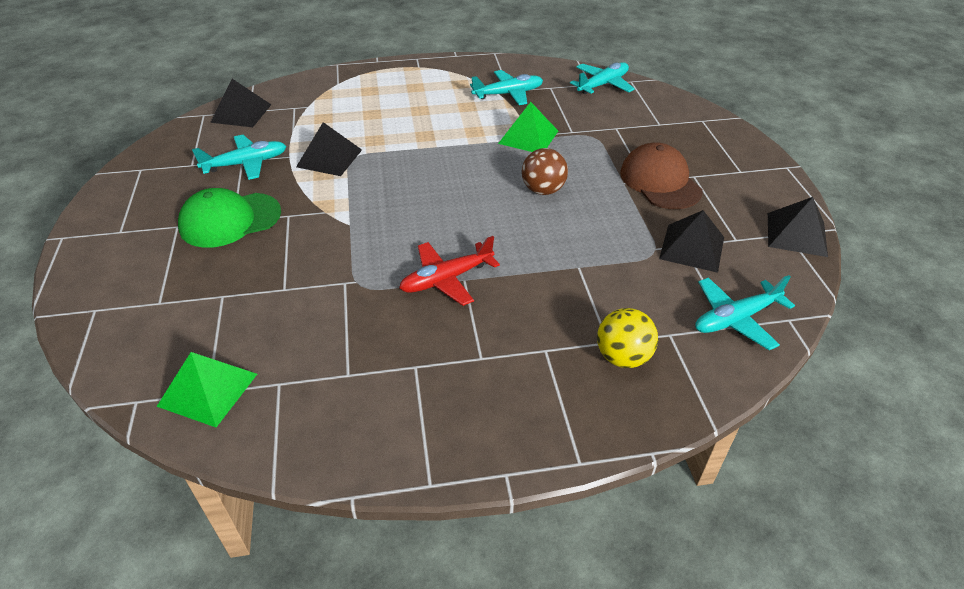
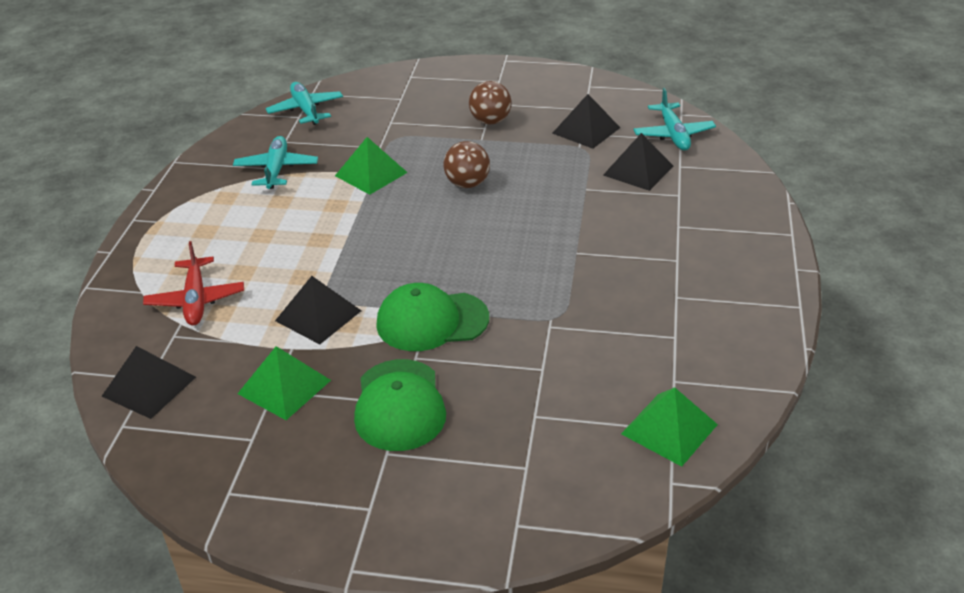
camera: 70 degrees left, 5 degrees down
turquoise plane [192,135,286,180] -> green pyramid [237,346,331,420]
red plane [399,236,500,306] -> red plane moved to [143,241,244,325]
yellow ball [597,308,658,368] -> none
brown cap [620,142,703,209] -> brown ball [469,81,512,124]
black pyramid [768,197,828,257] -> black pyramid moved to [603,133,673,191]
none -> green cap [376,283,489,351]

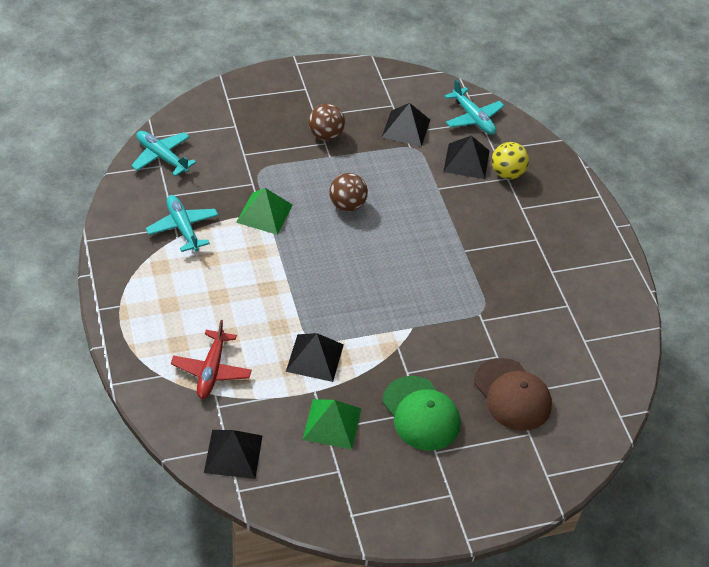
camera: 30 degrees left, 10 degrees up
red plane [143,241,244,325] -> red plane turned 45 degrees clockwise [171,320,252,399]
green cap [376,283,489,351] -> none
green pyramid [621,387,718,467] -> none
none -> brown cap [474,358,552,431]
none -> yellow ball [492,142,529,179]

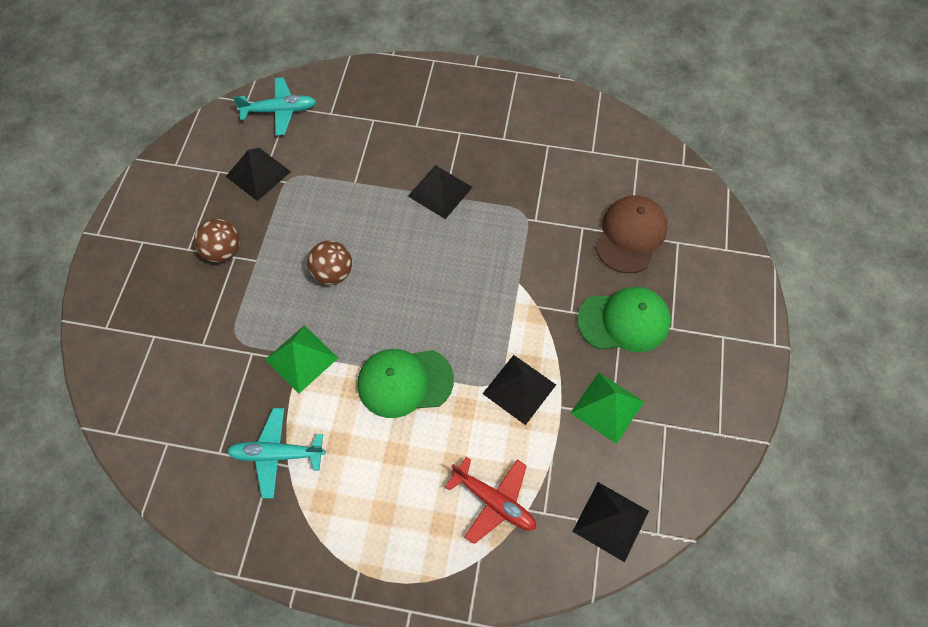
camera: 60 degrees left, 15 degrees up
turquoise plane [131,131,196,176] -> none
black pyramid [443,136,489,179] -> black pyramid moved to [408,165,473,219]
brown cap [474,358,552,431] -> brown cap turned 60 degrees counterclockwise [595,195,668,273]
yellow ball [492,142,529,179] -> none
none -> green cap [357,349,454,418]

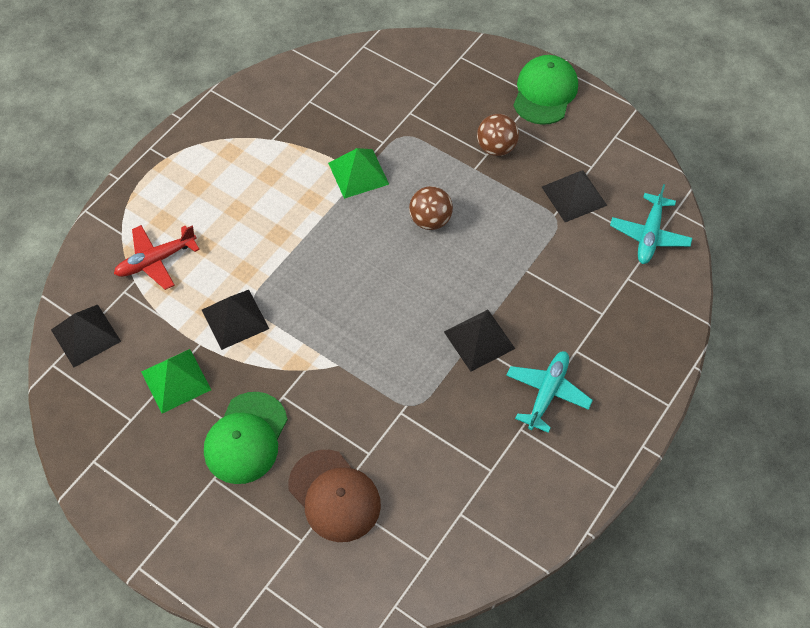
camera: 115 degrees right, 5 degrees down
turquoise plane [227,408,325,499] -> turquoise plane moved to [506,351,593,433]
green cap [357,349,454,418] -> green cap moved to [513,55,578,125]

